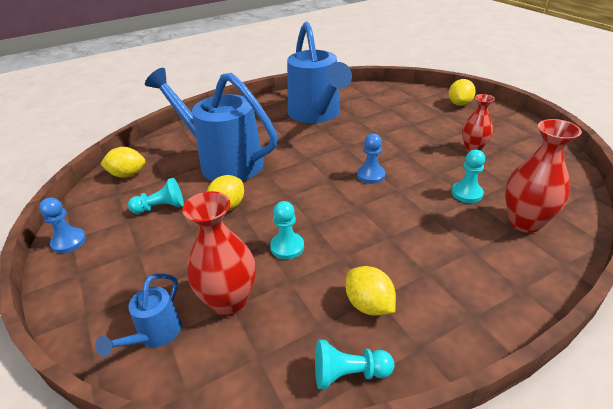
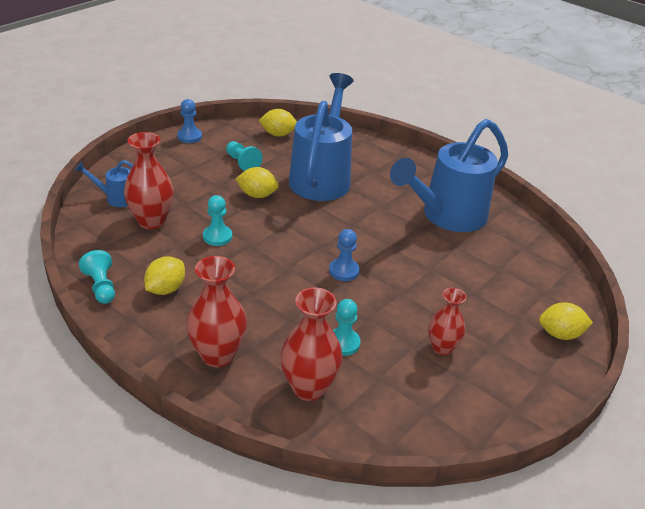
camera: 65 degrees right, 0 degrees up
yellow lemon [100,147,145,178] -> yellow lemon turned 60 degrees counterclockwise [258,109,297,137]
none -> red vase [186,256,247,367]

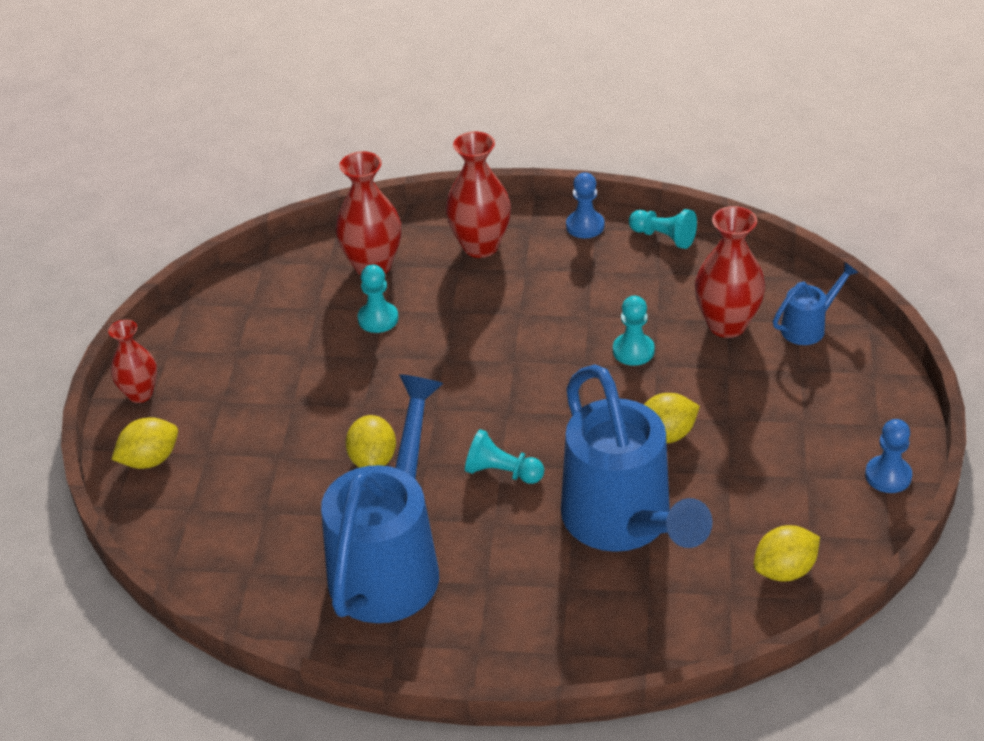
camera: 150 degrees right, 5 degrees up
yellow lemon [144,256,185,295] -> yellow lemon moved to [345,415,396,468]
turquoise pawn [226,141,262,171] -> turquoise pawn moved to [465,429,544,484]
blue pawn [329,229,360,281] -> blue pawn moved to [566,172,604,238]
red vase [428,288,467,355] -> red vase moved to [108,319,157,403]

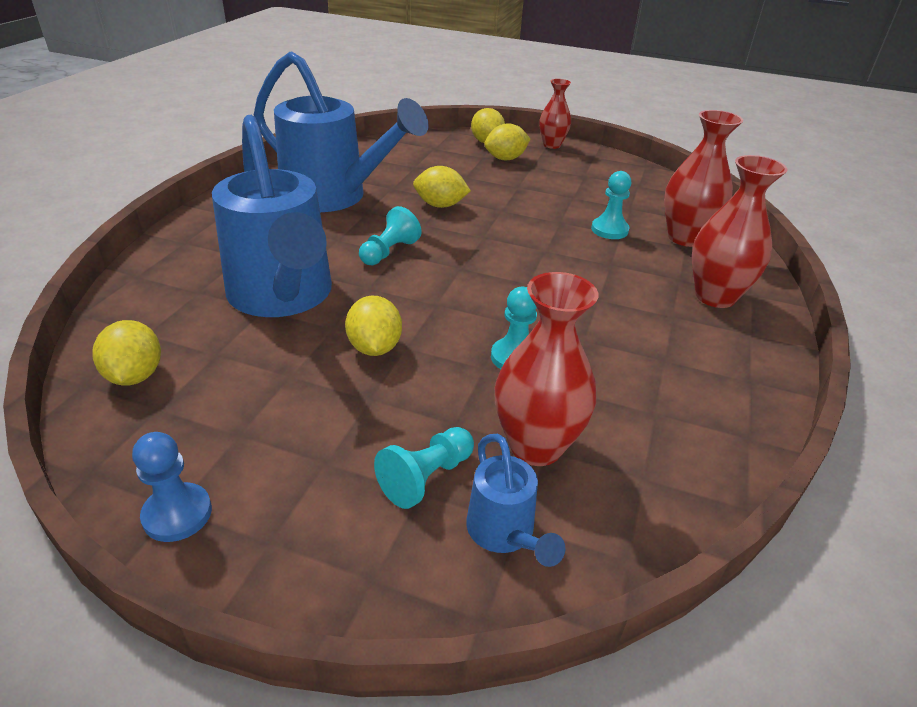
camera: 100 degrees right, 5 degrees down
blue watering can [561,365,713,552] -> blue watering can turned 105 degrees counterclockwise [212,115,332,317]
blue pawn [566,172,604,238] -> none
turquoise pawn [629,209,697,249] -> turquoise pawn moved to [374,427,474,509]
none -> yellow lemon [484,123,531,160]

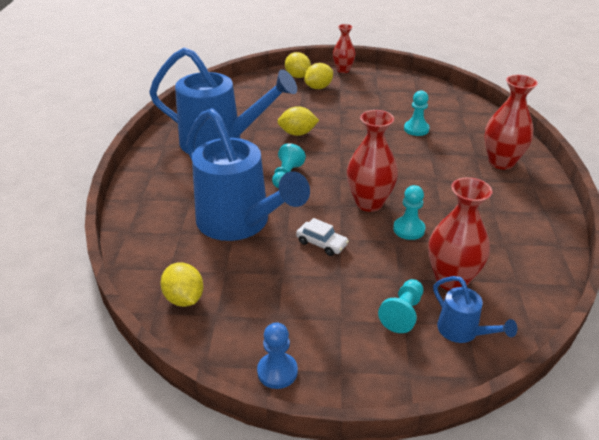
camera: 15 degrees left, 0 degrees up
yellow lemon [345,296,402,356] -> white car [296,218,349,256]
red vase [664,110,743,247] -> red vase moved to [347,110,398,212]

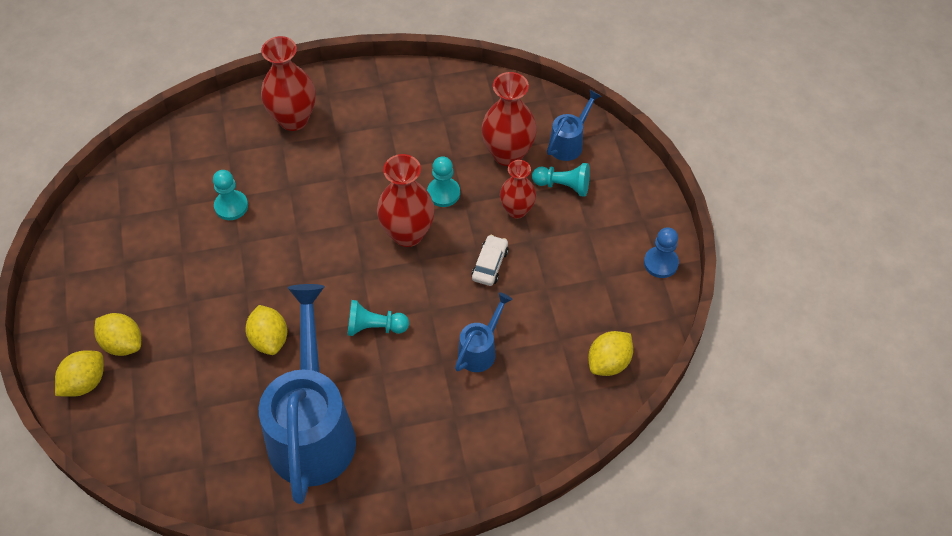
camera: 105 degrees left, 20 degrees up
blue watering can [186,108,310,241] -> blue watering can [455,292,513,372], size x0.44
red vase [333,24,356,73] -> red vase moved to [500,160,536,219]

